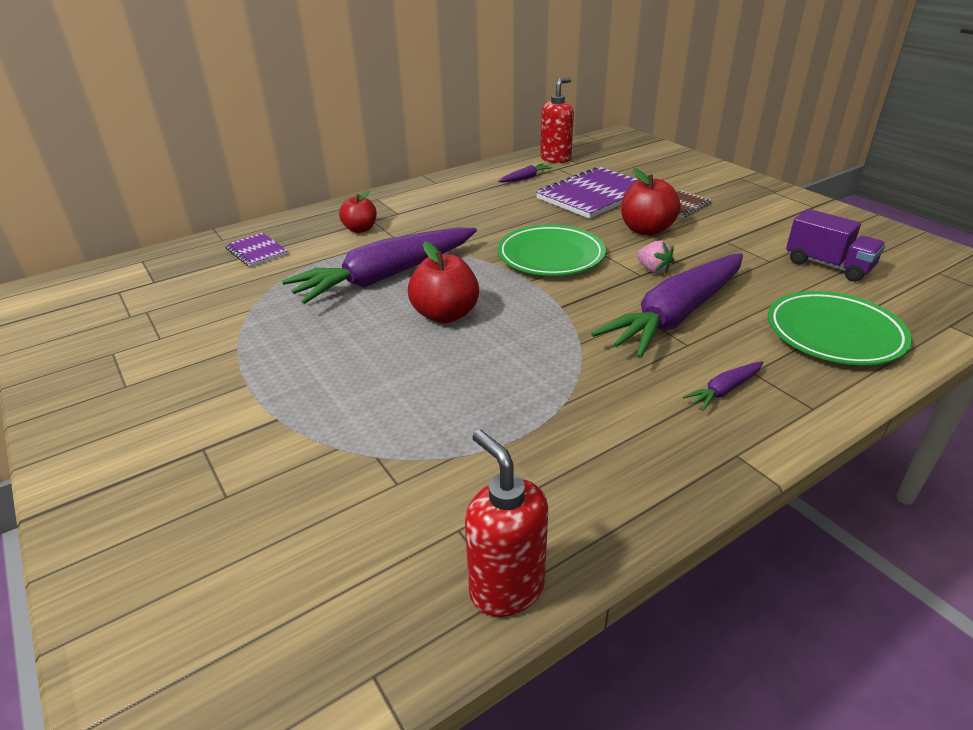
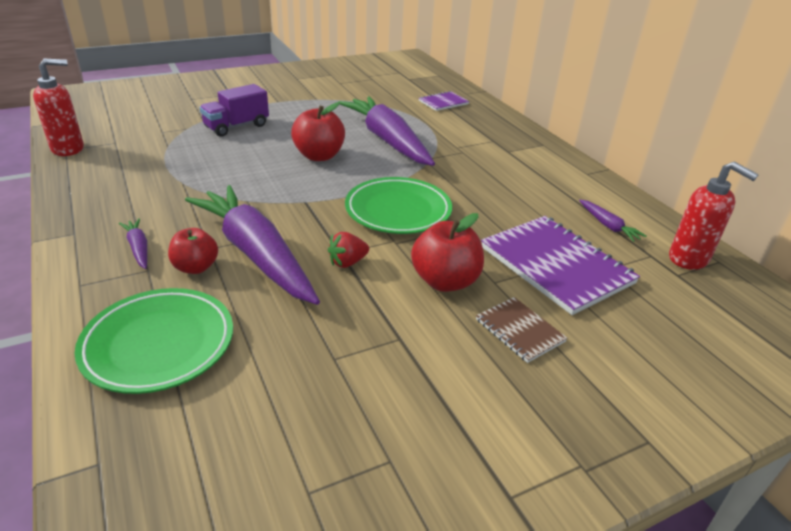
camera: 95 degrees right, 0 degrees up
red apple [339,190,377,233] -> red apple moved to [168,228,218,274]
pink strawberry [637,240,674,274] -> red strawberry [328,232,369,268]
purple truck [786,209,886,282] -> purple truck moved to [199,84,269,137]

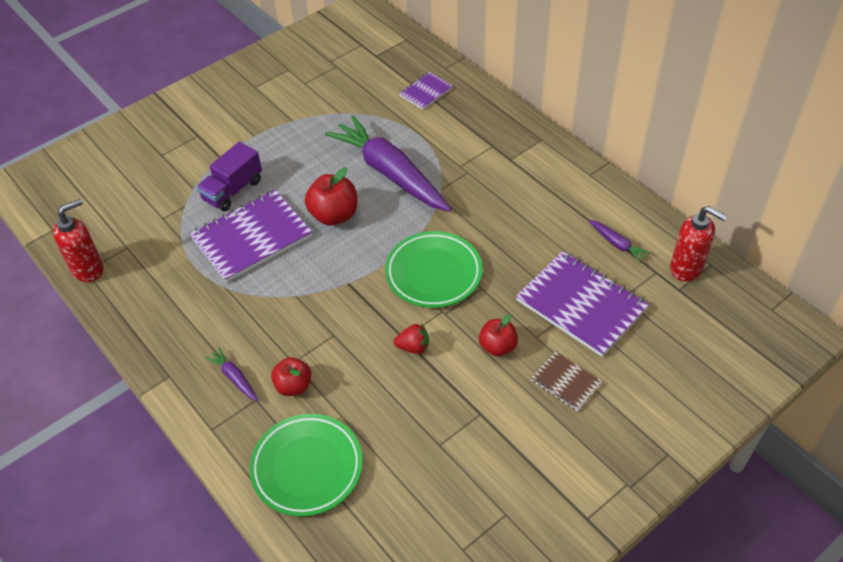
camera: 10 degrees left, 15 degrees up
purple carrot [185,185,320,305] -> none
red strawberry [328,232,369,268] -> red strawberry turned 135 degrees counterclockwise [394,323,429,354]
red apple [411,213,484,292] -> red apple [479,314,518,357], size x0.66
none -> purple notebook [190,190,312,282]

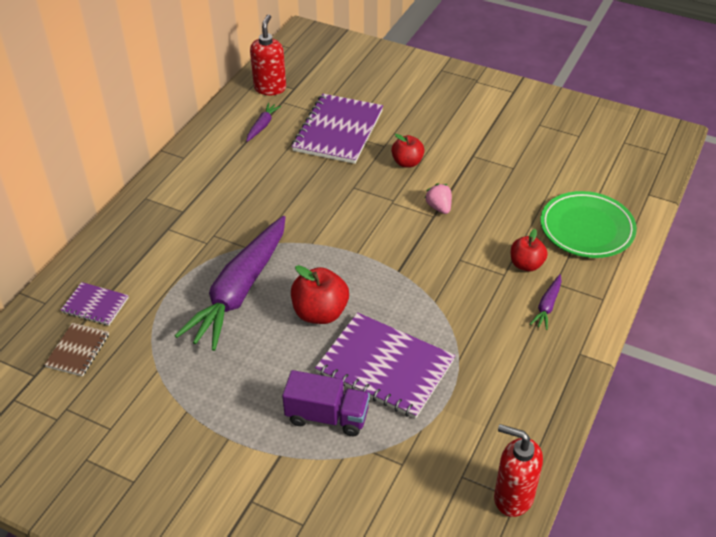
camera: 115 degrees left, 5 degrees down
green plate [385,231,482,308] -> none
red strawberry [394,323,429,354] -> pink strawberry [425,183,452,214]
brown notebook [531,352,602,411] -> brown notebook moved to [44,323,109,376]

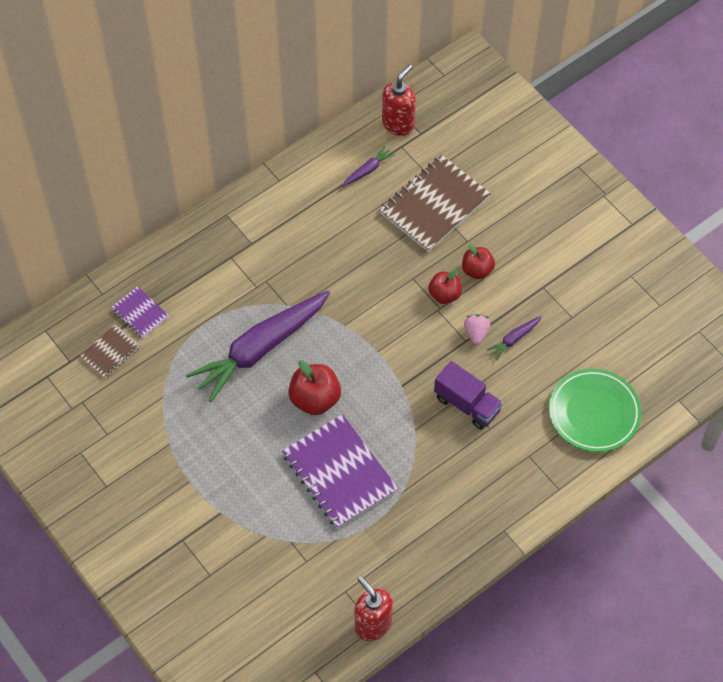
camera: 25 degrees right, 15 degrees up
purple truck [282,370,370,436] -> purple truck moved to [434,361,503,430]
purple notebook [292,94,383,164] -> brown notebook [379,155,491,252]
red apple [511,229,548,271] -> red apple moved to [428,270,462,304]
purple carrot [530,274,562,330] -> purple carrot moved to [487,316,542,360]

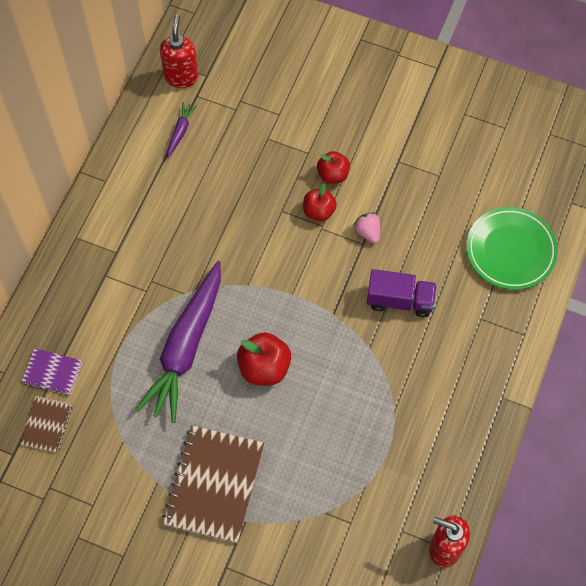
camera: 30 degrees left, 5 degrees up
purple notebook [282,414,398,529] -> none
brown notebook [379,155,491,252] -> brown notebook moved to [162,425,264,543]
purple carrot [487,316,542,360] -> none

